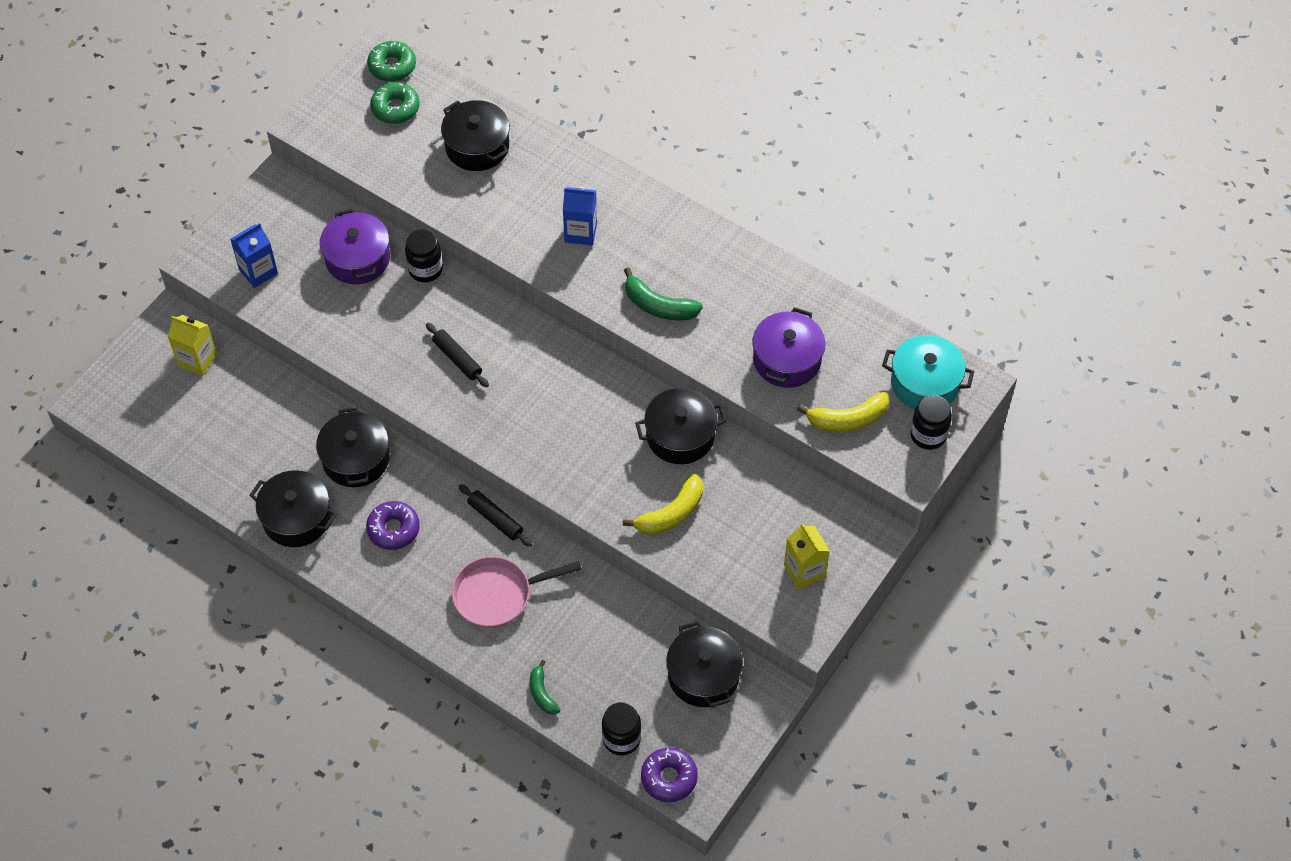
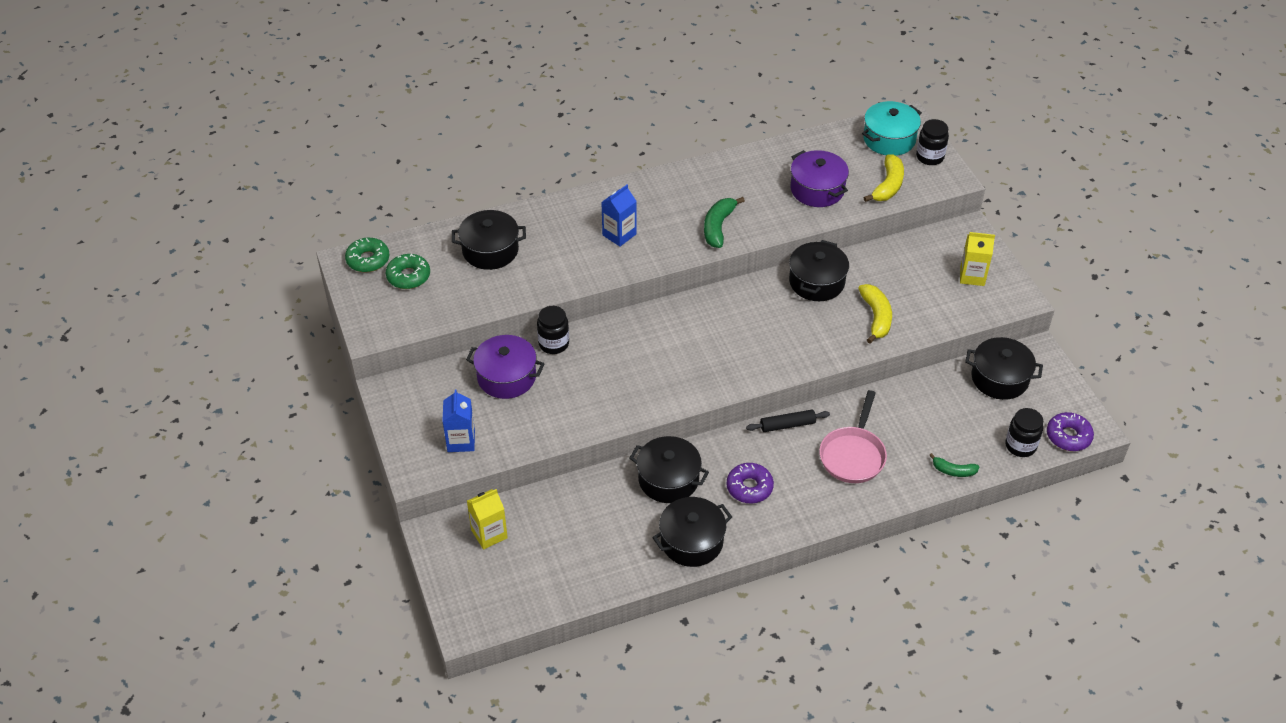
camera: 55 degrees left, 10 degrees down
black rolling pin [426,323,489,387] -> none
green banana [624,267,703,321] -> green banana turned 135 degrees clockwise [704,197,745,248]

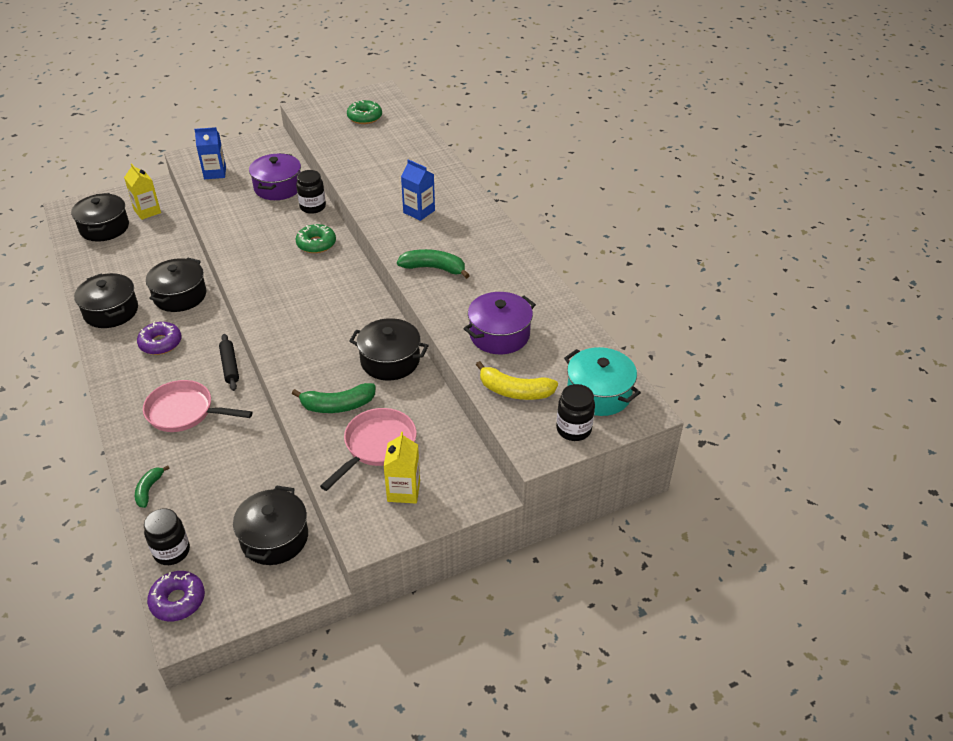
camera: 85 degrees right, 5 degrees down
green donut [345,238,389,272] -> green donut moved to [296,224,336,253]
black pot [452,210,526,270] -> black pot moved to [71,193,129,242]
yellow banana [858,284,892,343] -> green banana [292,383,376,413]
none -> pink pan [320,408,417,491]

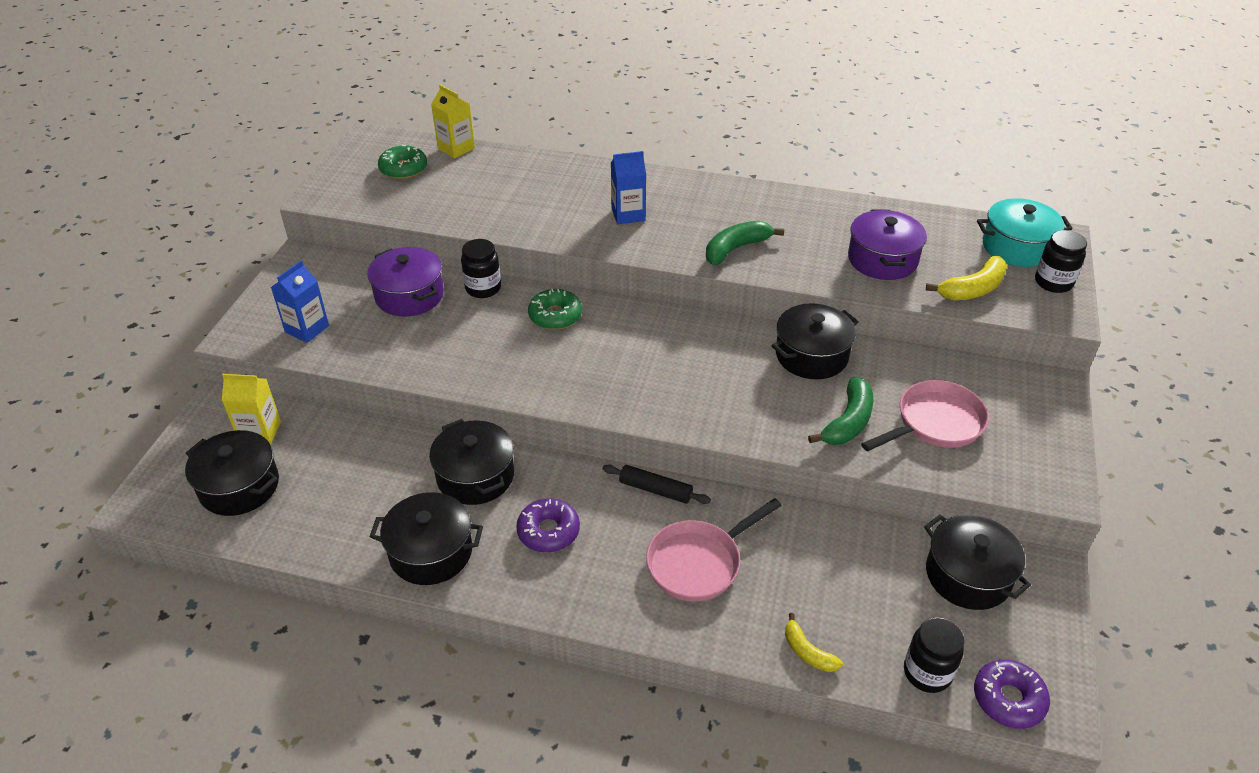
camera: 50 degrees left, 0 degrees up
green banana [135,465,170,508] -> yellow banana [785,613,843,672]
pink pan [320,408,417,491] -> pink pan turned 75 degrees clockwise [861,380,989,452]
yellow carton [384,432,420,503] -> yellow carton moved to [431,84,475,159]

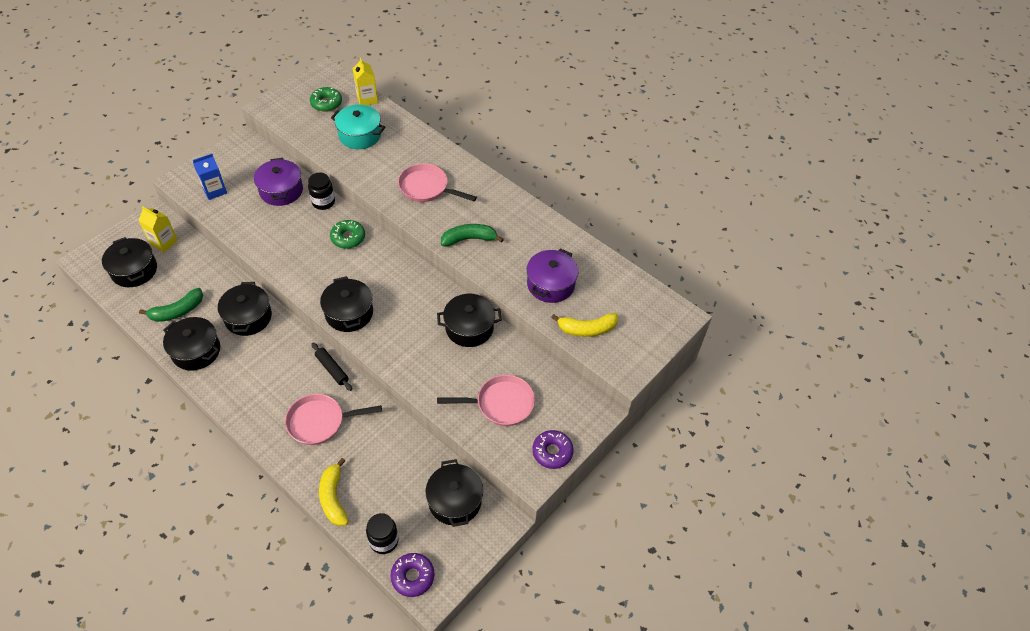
camera: 25 degrees right, 10 degrees up
purple donut [516,498,580,552] -> purple donut moved to [532,430,574,469]
blue carton [611,151,646,224] -> pink pan [398,163,477,202]
yellow banana [785,613,843,672] -> yellow banana [319,458,349,526], size x1.61
green banana [808,377,873,445] -> green banana moved to [139,288,203,322]
turquoise pot [977,198,1072,267] -> turquoise pot moved to [331,104,385,149]
black jar [1035,230,1087,293] -> none
none -> black pot [320,276,373,332]

